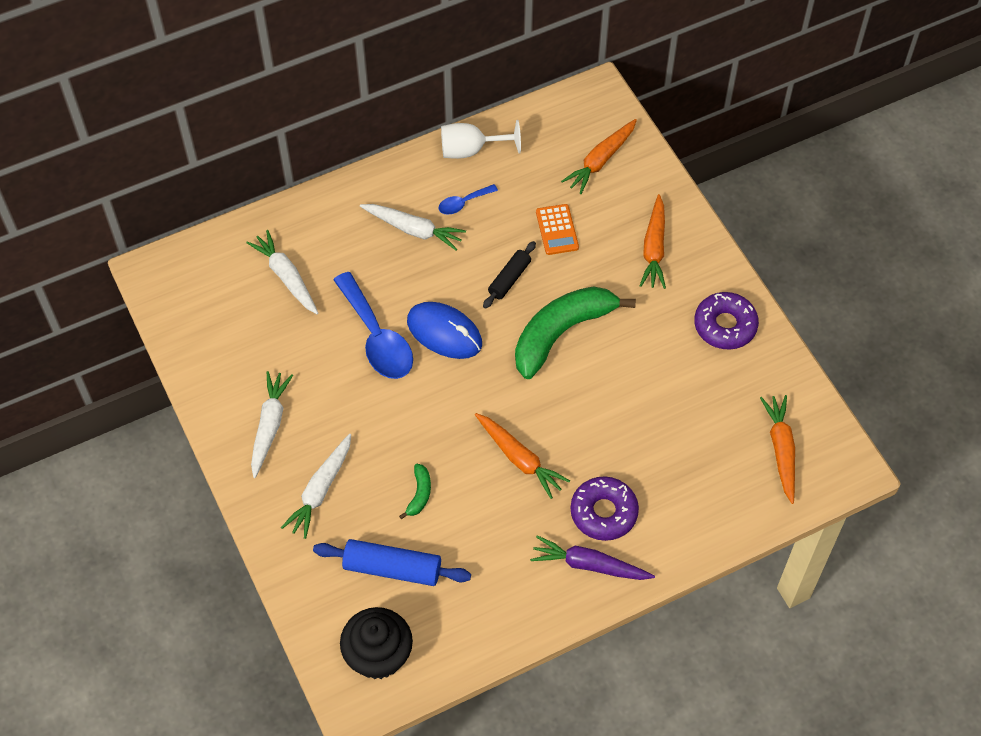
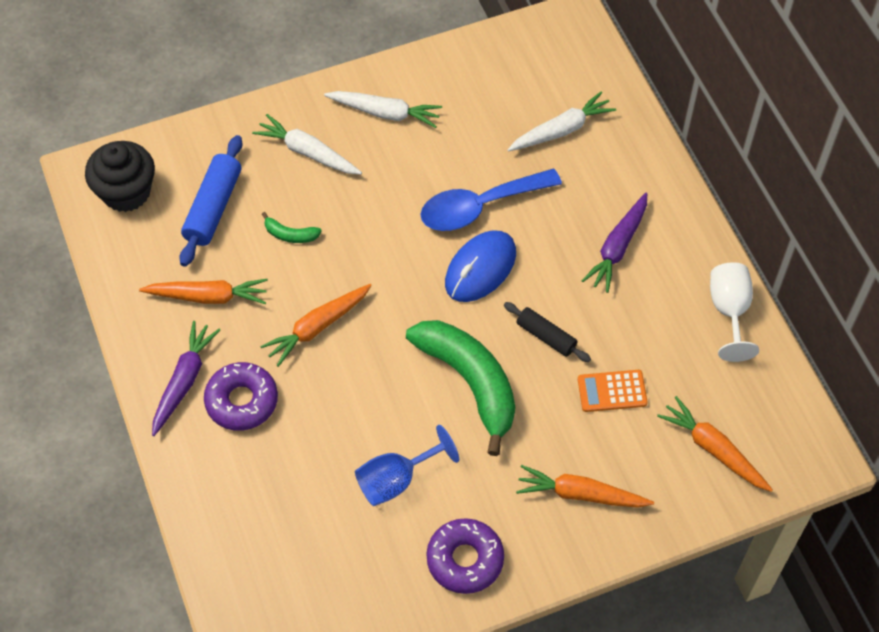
camera: 95 degrees right, 0 degrees up
white carrot [360,204,466,251] -> purple carrot [582,192,647,293]
blue spoon [438,184,498,215] -> none
orange carrot [760,395,795,504] -> orange carrot moved to [139,279,268,304]
none -> blue goblet [355,425,459,506]

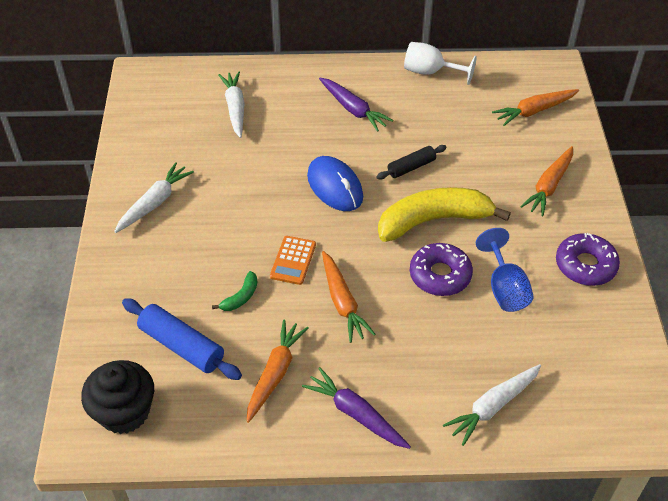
camera: 70 degrees left, 10 degrees down
purple donut [204,362,278,431] -> purple donut moved to [410,243,473,296]
white carrot [252,114,362,174] -> white carrot moved to [443,364,541,446]
green banana [406,320,515,456] -> yellow banana [378,187,511,242]
blue spoon [420,169,562,231] -> none
orange calculator [578,370,648,412] -> orange calculator moved to [270,236,316,285]

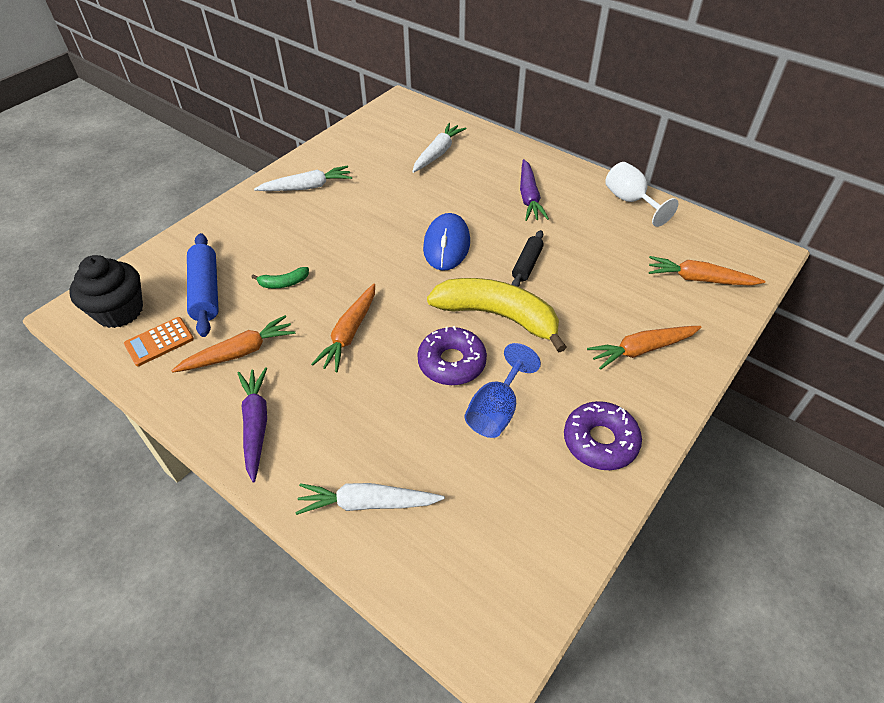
camera: 40 degrees right, 0 degrees up
orange calculator [270,236,316,285] -> orange calculator moved to [124,317,194,366]
black rolling pin [376,145,447,180] -> black rolling pin turned 75 degrees counterclockwise [512,230,544,287]

